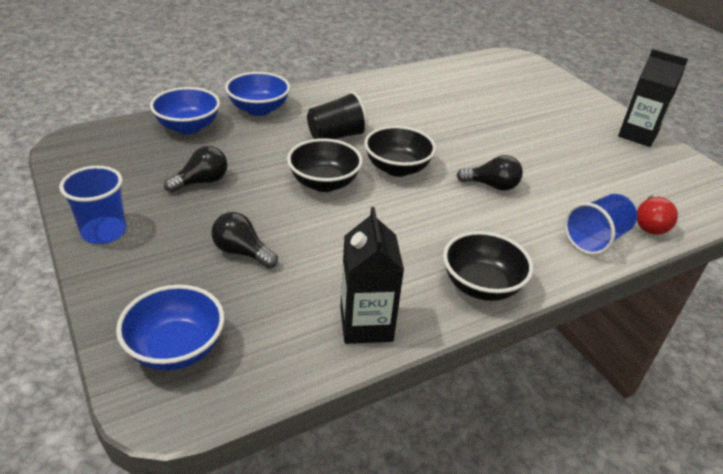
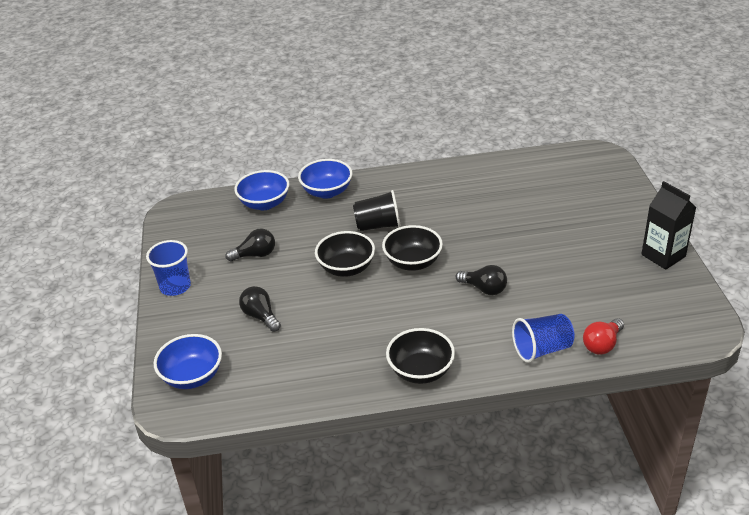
camera: 25 degrees right, 0 degrees up
black carton [340,207,404,344] -> none

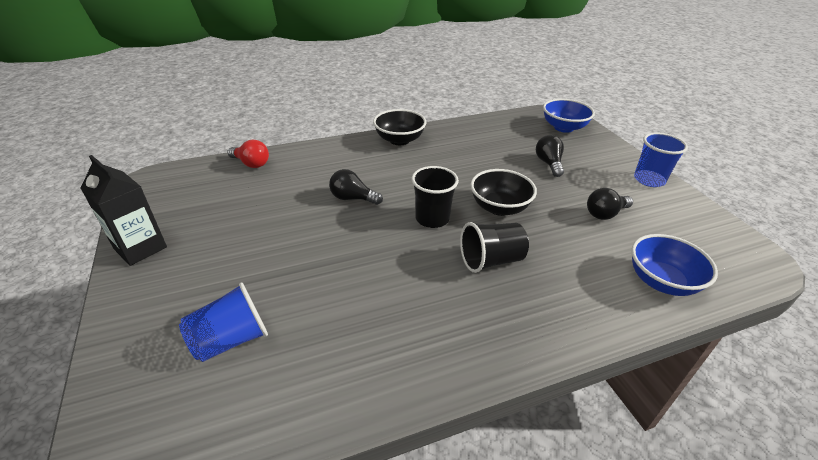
camera: 165 degrees right, 0 degrees up
black light bulb [239,286,281,332] -> black light bulb turned 135 degrees counterclockwise [536,135,564,177]
blue bowl [298,159,353,199] -> none
black bowl [382,225,443,271] -> black cup [412,166,459,228]
blue cup [512,314,575,363] -> blue cup moved to [179,282,268,362]
red light bulb [583,318,624,355] -> red light bulb turned 90 degrees clockwise [227,140,269,168]

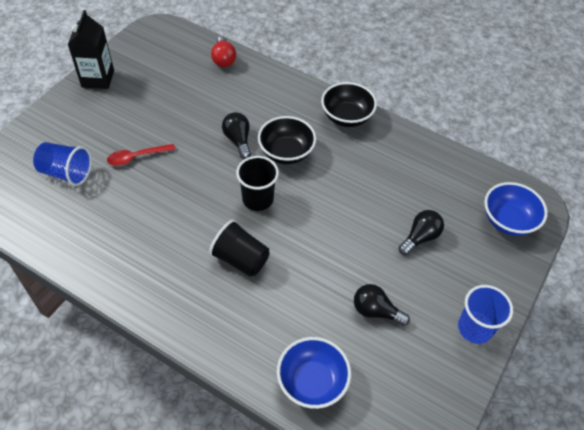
camera: 50 degrees right, 15 degrees up
black bowl [470,169,537,216] -> black bowl moved to [258,116,316,164]
none -> red spoon [107,144,175,166]

